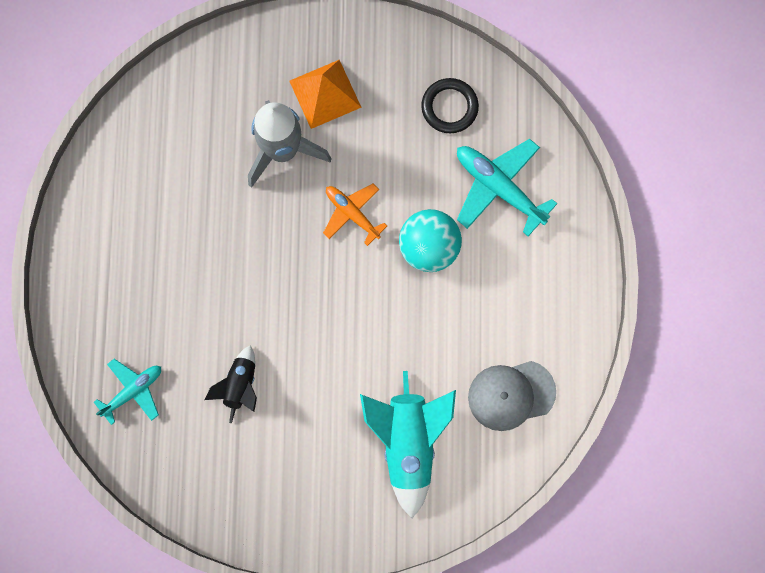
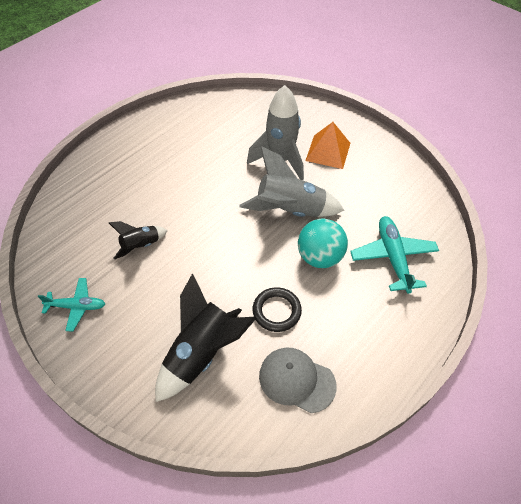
camera: 40 degrees right, 25 degrees down
turquoise plane [94,359,161,425] -> turquoise plane moved to [38,278,105,331]
orange plane [323,184,387,246] -> grey rocket [239,146,344,217]
turquoise rocket [360,371,456,518] -> black rocket [155,273,256,402]
black ring [421,78,479,133] -> black ring moved to [253,287,302,332]

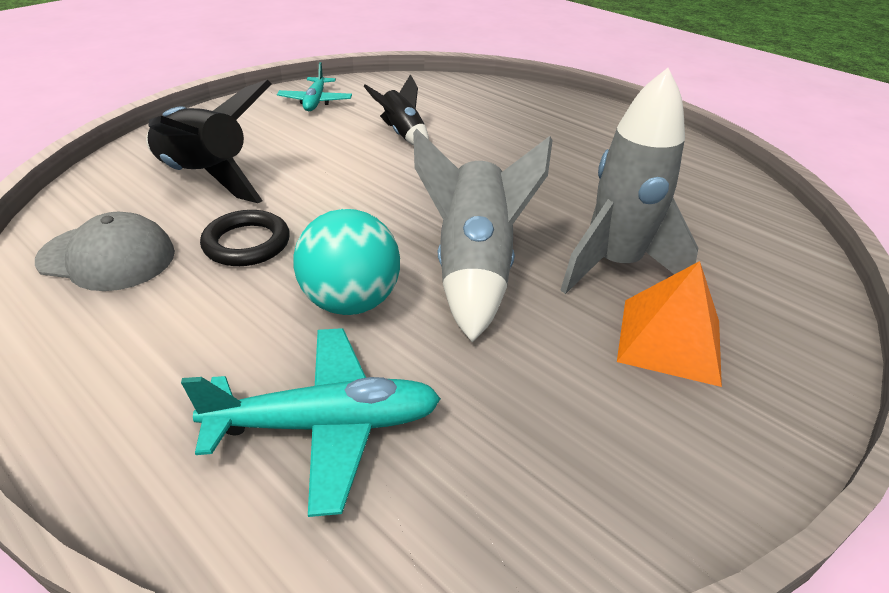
camera: 90 degrees right, 15 degrees down
grey cap [259,348,337,413] -> grey cap turned 75 degrees clockwise [35,212,175,291]

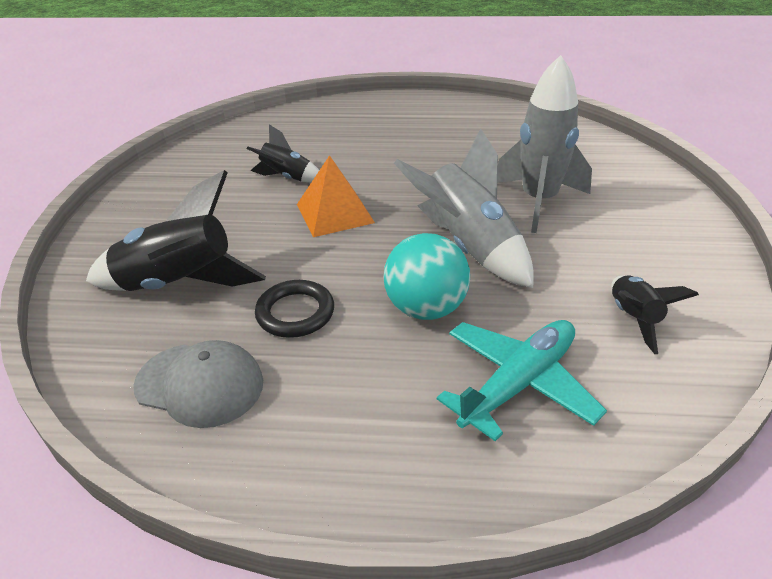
camera: 35 degrees left, 0 degrees up
grey cap [35,212,175,291] -> grey cap turned 45 degrees clockwise [133,340,263,428]
turquoise plane [277,62,352,111] -> none
orange pyramid [617,261,722,387] -> orange pyramid moved to [297,155,375,237]
none -> black rocket [611,275,699,354]

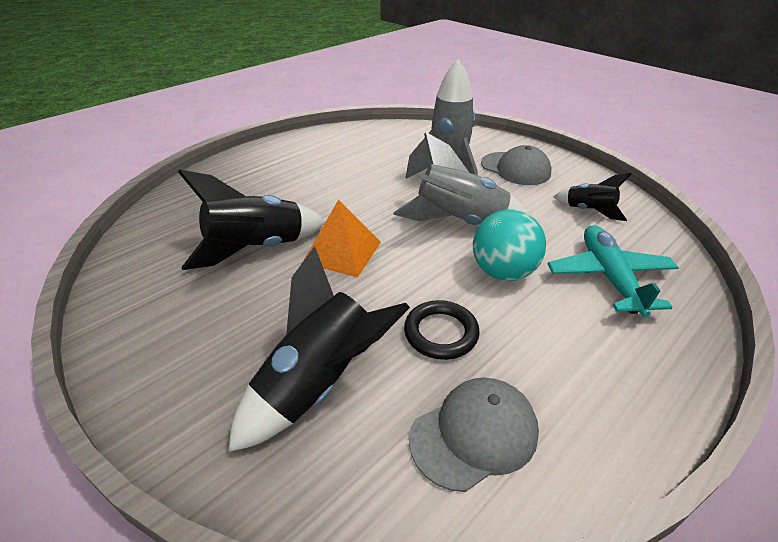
camera: 50 degrees left, 0 degrees up
black rocket [246,124,319,183] -> black rocket [178,169,325,270], size x1.80
none -> grey cap [481,145,552,185]

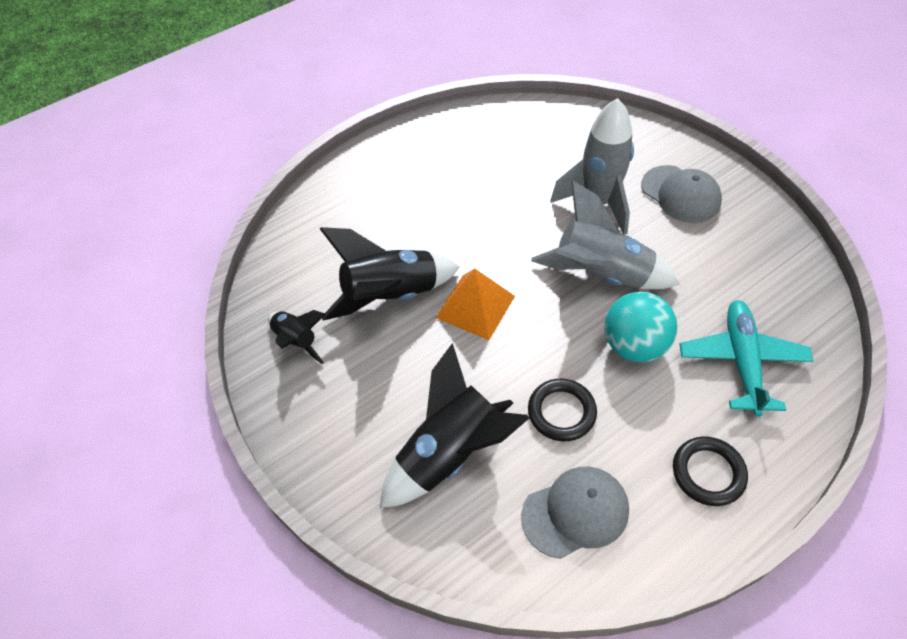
camera: 10 degrees right, 15 degrees up
black rocket [553,173,631,221] -> black rocket moved to [268,310,326,364]
none -> black ring [673,437,748,506]

